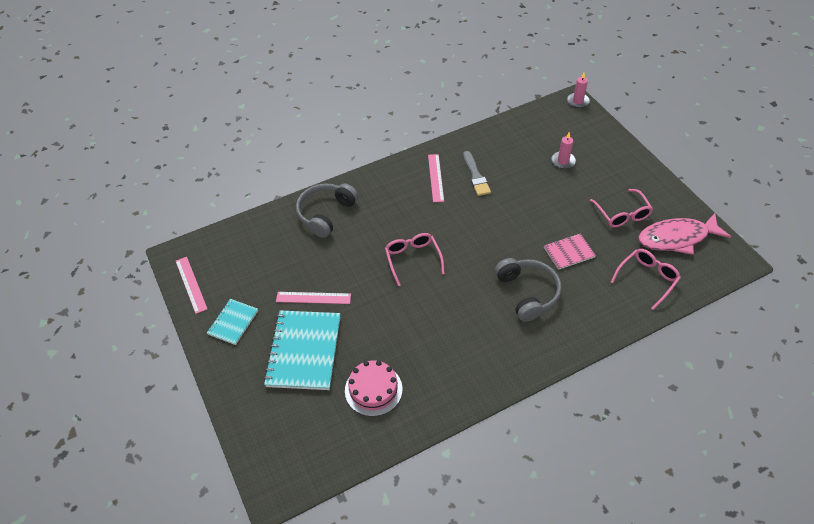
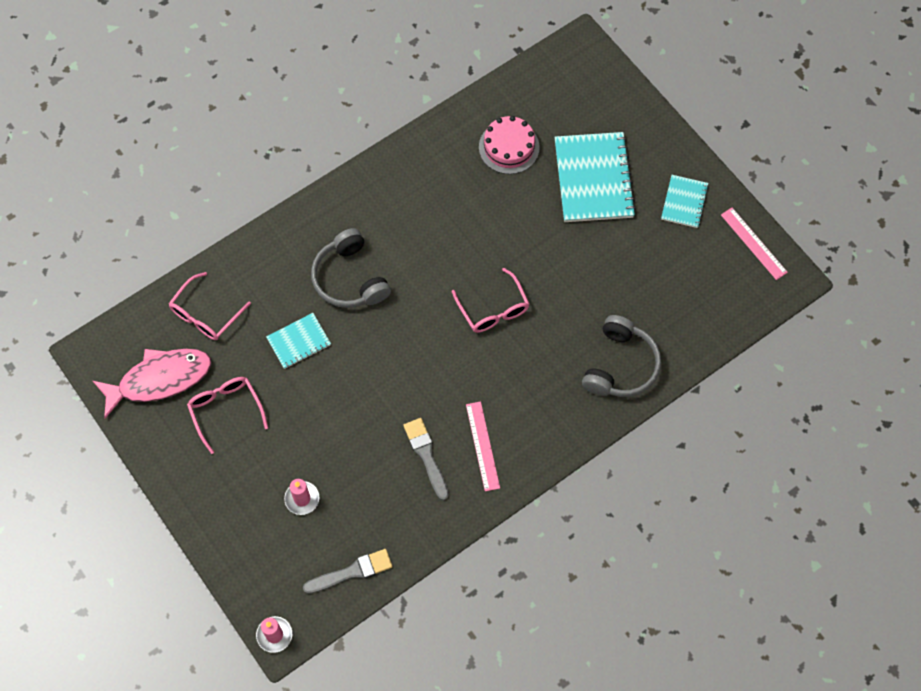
camera: 170 degrees right, 15 degrees up
pink ruler [276,292,351,304] -> none
pink notebook [544,233,596,270] -> turquoise notebook [266,313,331,369]
none -> grey brush [303,549,392,594]

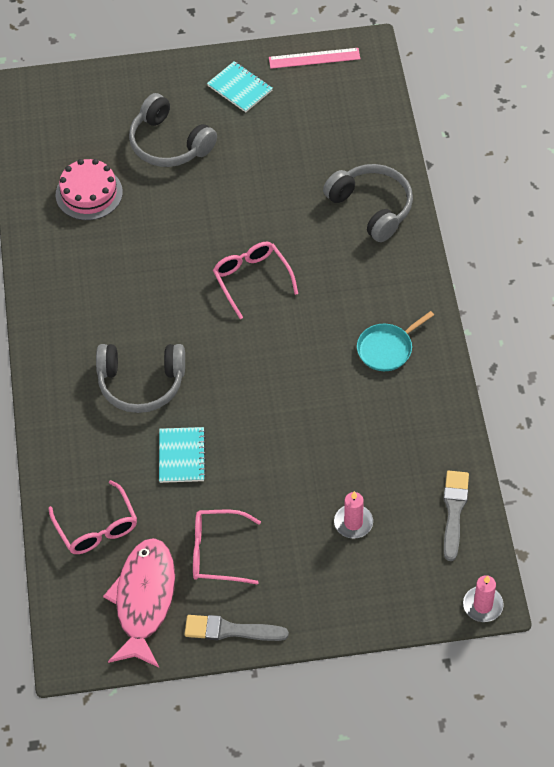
camera: 60 degrees left, 10 degrees down
grey brush [403,418,449,501] -> grey brush moved to [184,615,289,641]
pink glasses [452,268,529,333] -> pink glasses turned 120 degrees counterclockwise [213,242,298,319]
pink ruler [466,401,500,491] -> turquoise pan [357,311,434,371]
turquoise notebook [554,132,636,222] -> grey headphones [129,93,217,167]

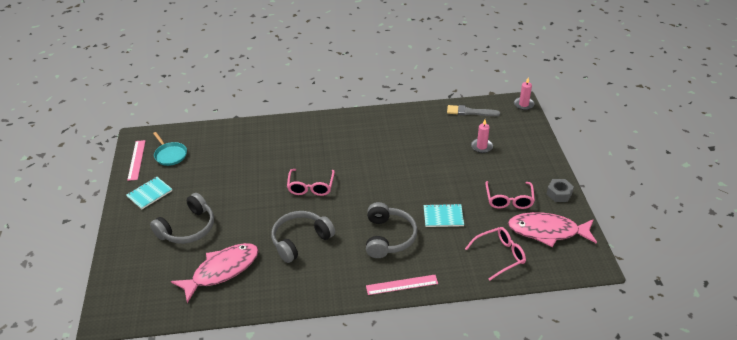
camera: 90 degrees left, 15 degrees down
pink cake [56,159,123,220] -> pink fish [171,243,259,303]
grey brush [184,615,289,641] -> grey nut [547,179,574,202]
pink glasses [213,242,298,319] -> pink glasses turned 60 degrees counterclockwise [287,169,335,196]
grey headphones [323,164,413,242] -> grey headphones moved to [271,211,335,263]
turquoise pan [357,311,434,371] -> turquoise pan moved to [153,132,187,166]
none -> pink ruler [366,275,438,295]

